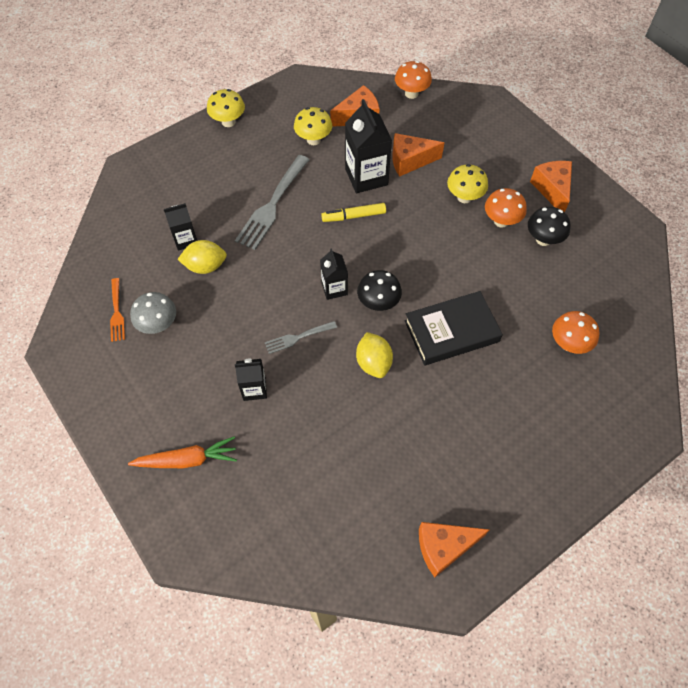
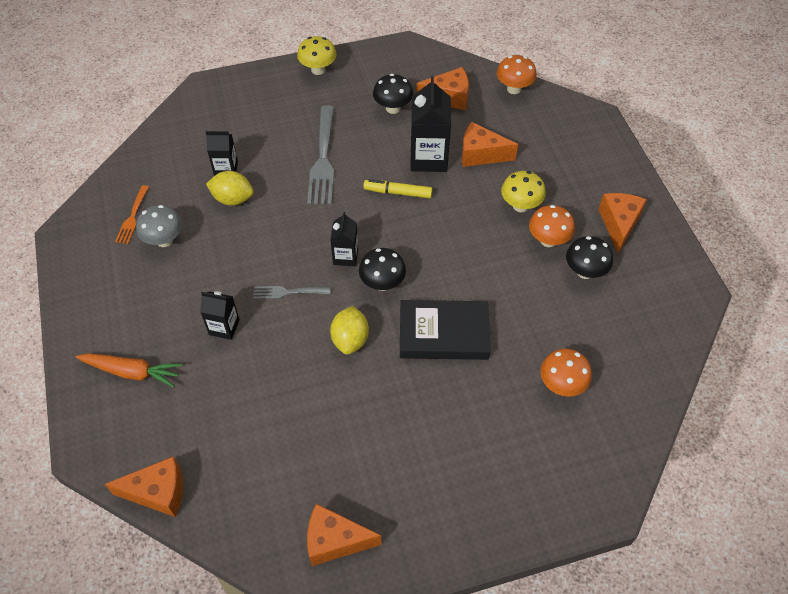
camera: 20 degrees right, 5 degrees down
grey fork [235,155,310,250] -> grey fork turned 45 degrees counterclockwise [307,106,334,205]
yellow mushroom [294,107,332,145] -> black mushroom [373,74,413,114]
none -> orange cheese [105,456,183,517]

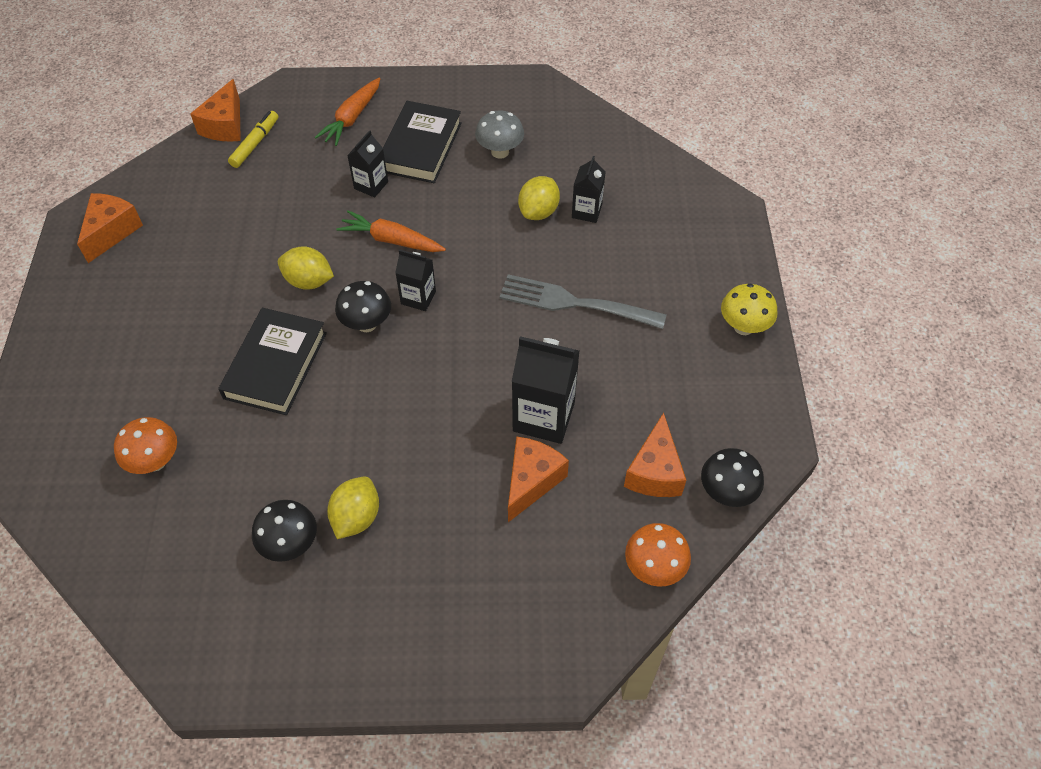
camera: 105 degrees right, 0 degrees up
orange fork [115,185,149,244] -> none
grey fork [253,286,331,299] -> orange carrot [336,210,446,252]
yellow marker [363,179,432,198] -> yellow marker moved to [228,111,278,168]
black mushroom [373,74,413,114] -> black mushroom moved to [701,448,764,507]
yellow mushroom [501,171,546,212] -> none
orange mushroom [529,205,575,247] -> yellow lemon [327,477,379,539]
orange cheese [599,193,647,254] -> none
none -> black book [383,101,462,183]

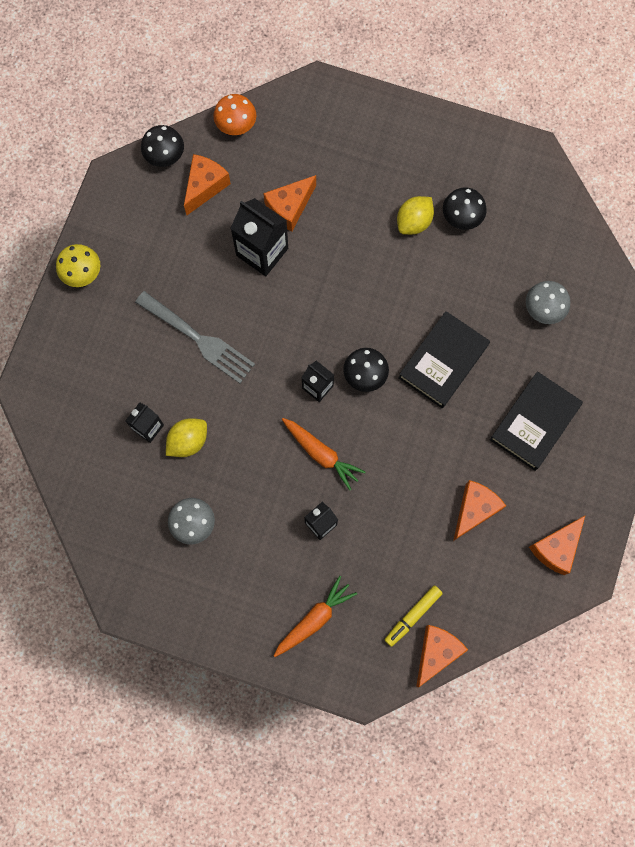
camera: 160 degrees left, 20 degrees up
orange mushroom [114,417,177,474] -> grey mushroom [526,281,570,324]
yellow lemon [278,246,334,290] -> none
black book [383,101,462,183] -> black book moved to [490,371,583,471]
none -> orange cheese [453,480,506,541]

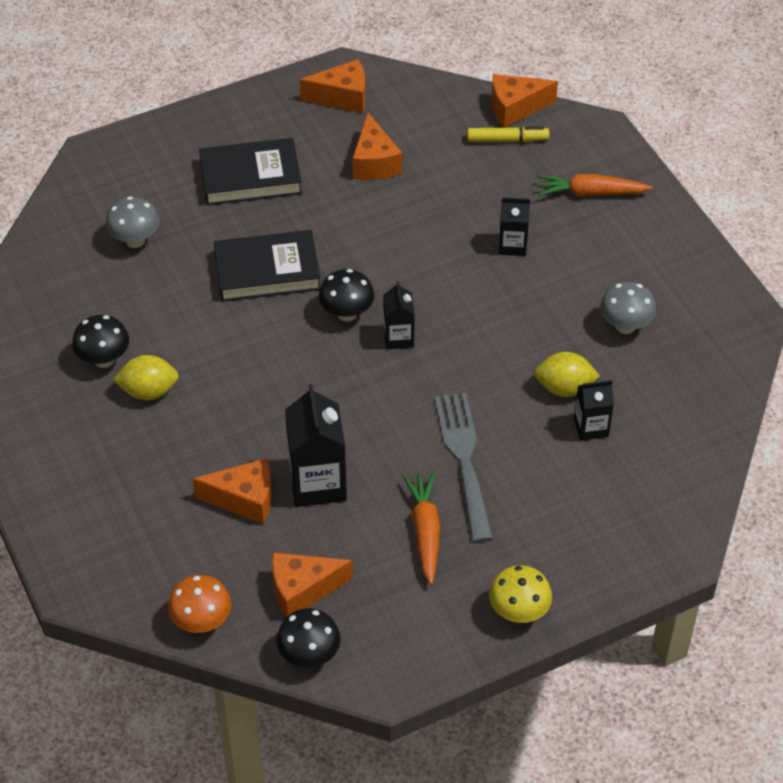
camera: 135 degrees left, 25 degrees down
orange carrot [282,418,365,490] -> orange carrot moved to [403,472,440,585]
orange cheese [453,480,506,541] -> orange cheese turned 90 degrees counterclockwise [352,113,402,180]

